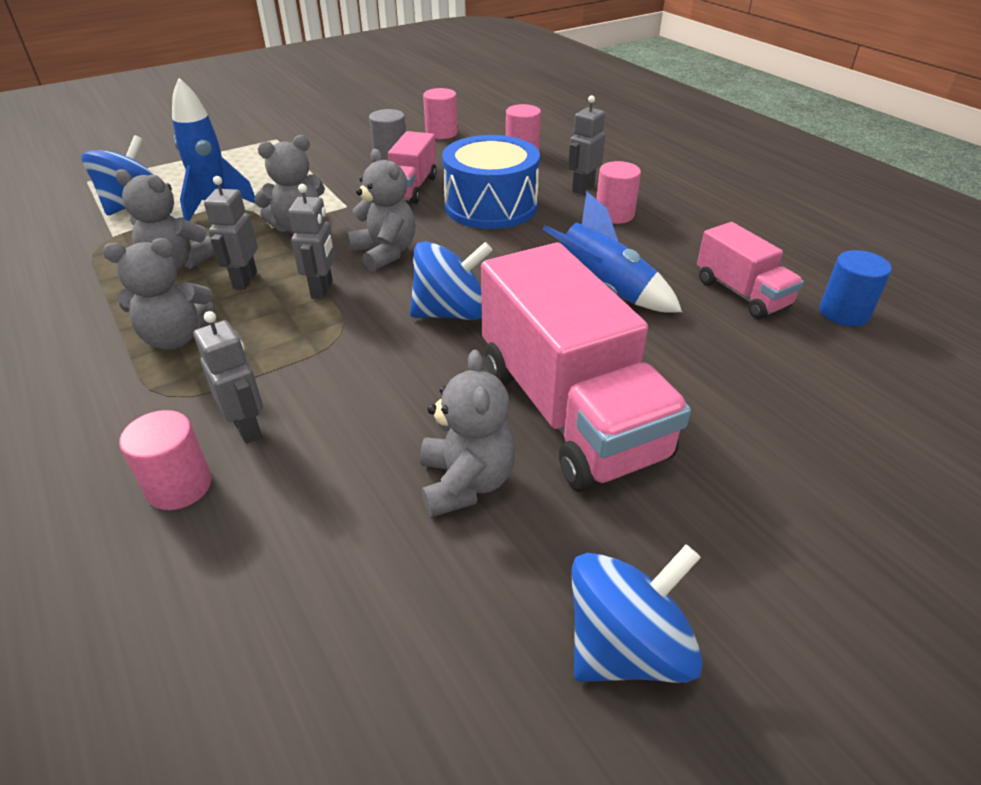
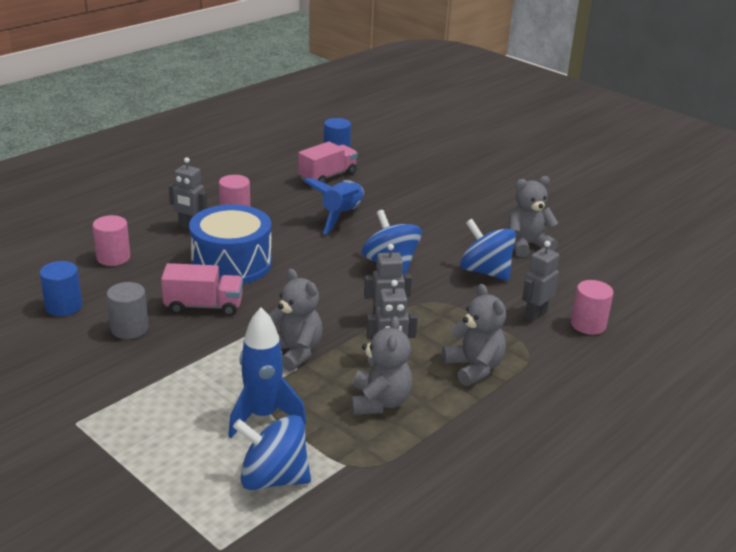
camera: 105 degrees left, 10 degrees down
grey teddy bear [348,149,415,271] -> none
pink cylinder [423,88,458,139] -> blue cylinder [40,261,82,316]
pink truck [481,243,691,492] -> none
blue spinning top [571,544,703,683] -> blue spinning top moved to [460,219,516,281]

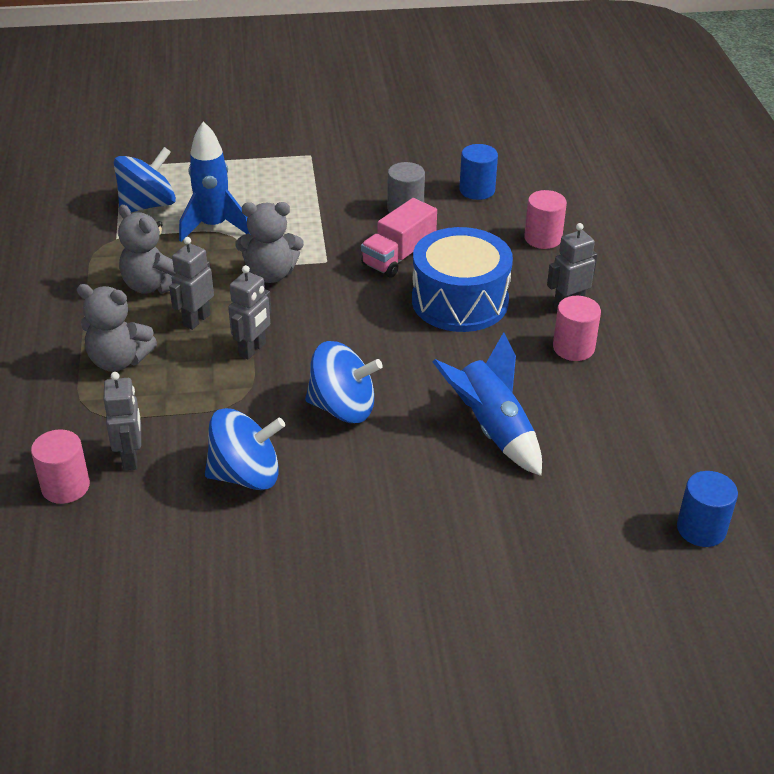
camera: 130 degrees right, 10 degrees up
pink truck [298,141,358,183] -> none
grey teddy bear [509,176,559,257] -> none

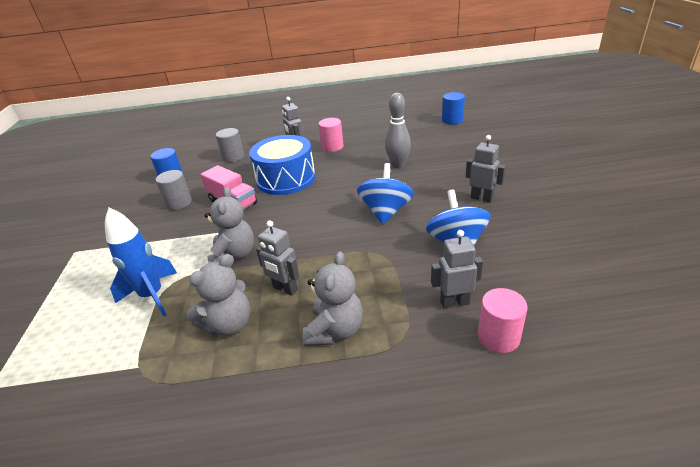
camera: 85 degrees left, 5 degrees down
blue spinning top [114,147,176,212] -> none
grey robot [228,265,272,360] -> grey robot moved to [466,135,506,203]
blue rocket [433,332,542,476] -> grey bowling pin [385,93,411,168]
pink cylinder [524,190,567,249] -> grey cylinder [216,128,244,162]

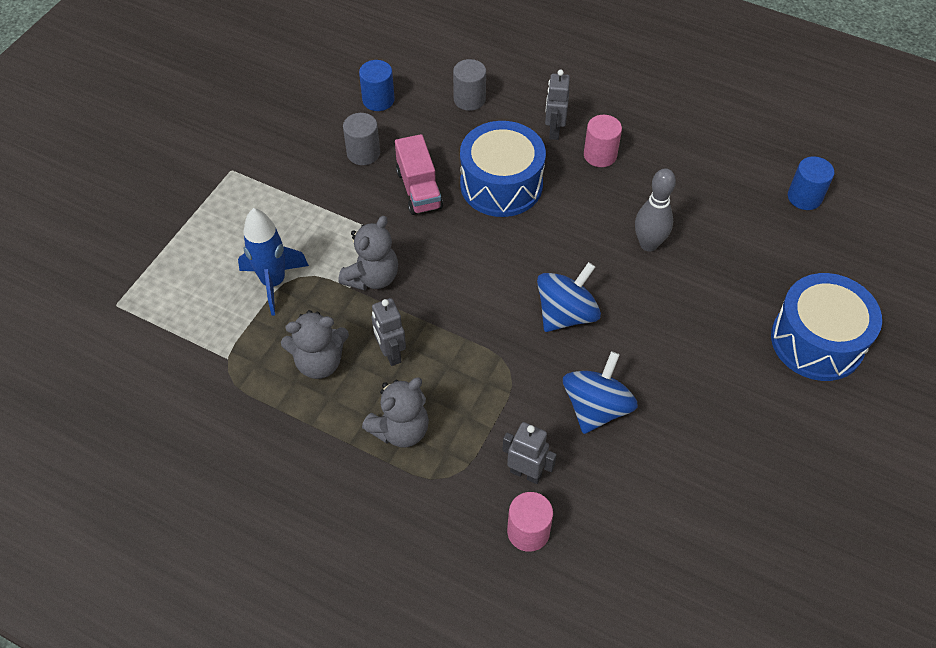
camera: 30 degrees right, 20 degrees up
grey robot [466,135,506,203] -> none
none -> blue drum [771,273,882,381]

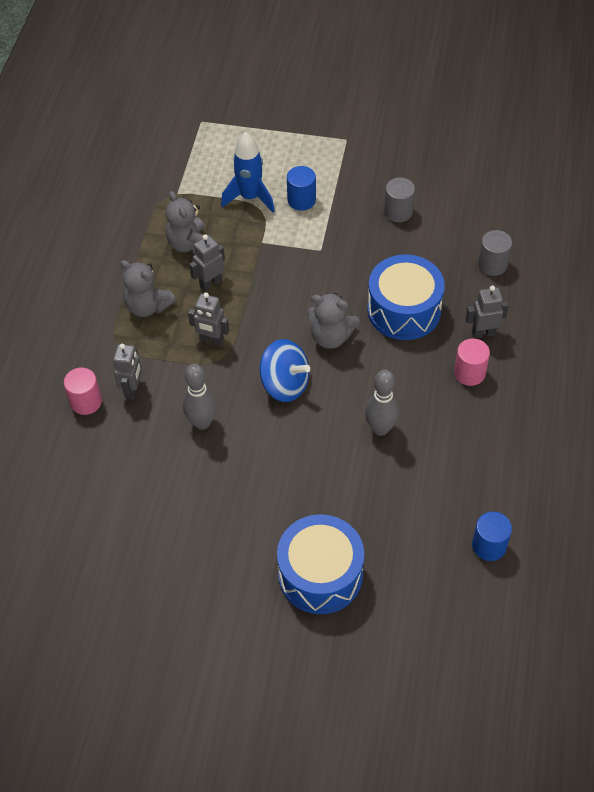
camera: 75 degrees right, 0 degrees up
grey teddy bear [338,216,398,290] -> grey teddy bear moved to [307,293,360,349]
blue cylinder [359,60,395,111] -> blue cylinder moved to [287,166,316,211]
pink truck [395,134,443,215] -> none
blue spinning top [563,351,638,434] -> grey bowling pin [183,364,217,430]
none -> grey robot [188,292,229,346]

